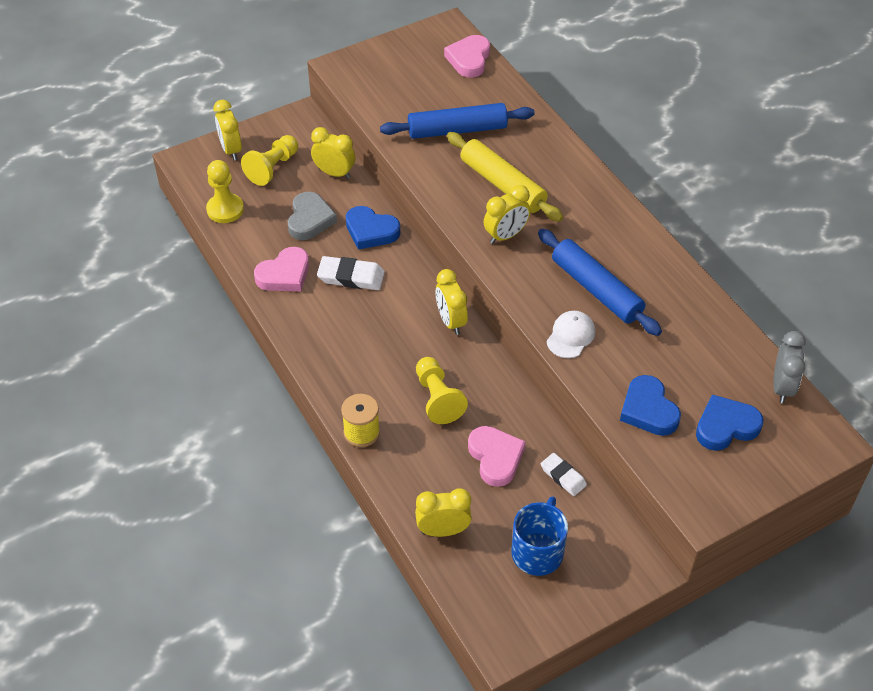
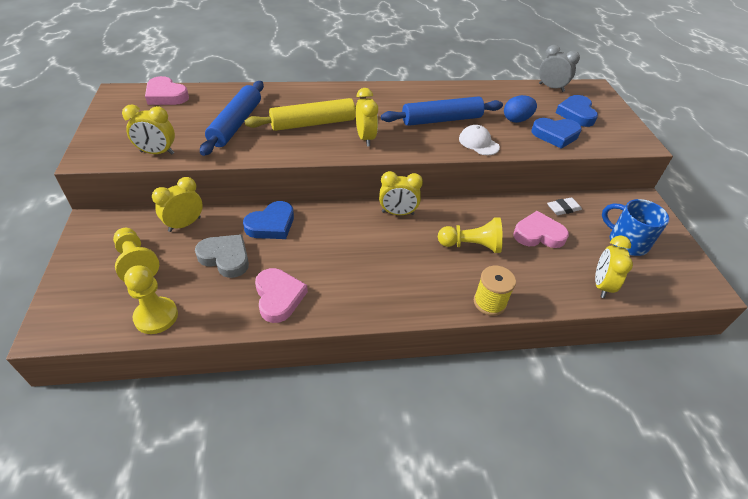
camera: 70 degrees left, 5 degrees down
yellow clock [213,100,242,160] -> yellow clock moved to [122,105,175,154]
white eraser [317,256,385,290] -> none
none -> blue egg [504,95,537,123]

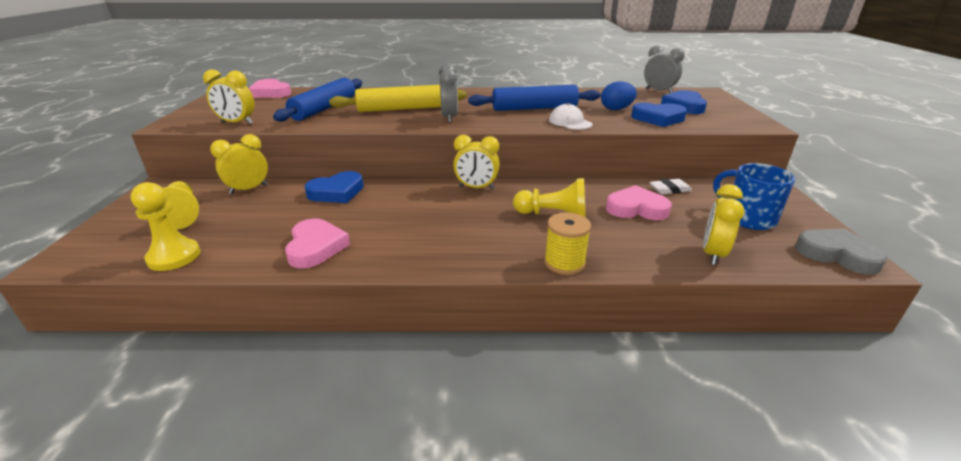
camera: 10 degrees right, 15 degrees down
grey heart [195,234,249,278] -> grey heart moved to [795,228,888,275]
yellow clock [356,88,378,147] -> grey clock [439,63,458,123]

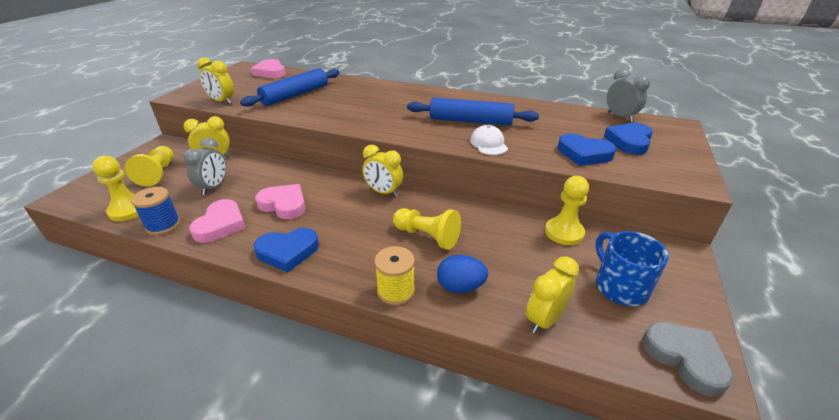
camera: 20 degrees right, 5 degrees up
blue heart [305,171,364,203] -> blue heart moved to [253,228,319,272]
yellow rolling pin [329,85,467,112] -> none
grey clock [439,63,458,123] -> grey clock moved to [183,138,226,195]
blue egg [601,81,637,110] -> blue egg moved to [437,255,488,293]
pink heart [606,185,672,220] -> pink heart moved to [255,184,305,219]
white eraser [649,179,692,195] -> yellow pawn [545,176,589,245]
none -> blue spool [131,187,180,235]

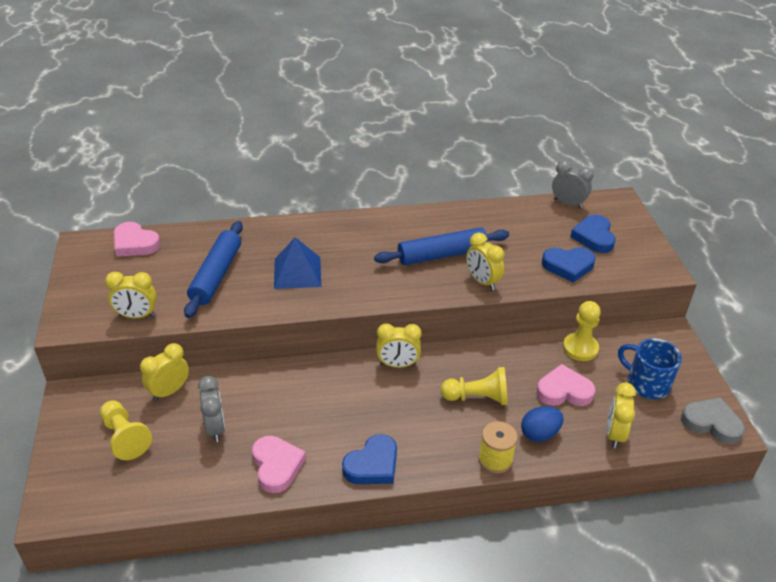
camera: 30 degrees left, 5 degrees up
yellow pawn [92,156,139,221] -> none
blue spool [131,187,180,235] -> none
pink heart [255,184,305,219] -> pink heart moved to [536,364,595,406]
white cap [470,125,508,155] -> yellow clock [466,233,504,290]
none -> blue pyramid [274,237,321,289]

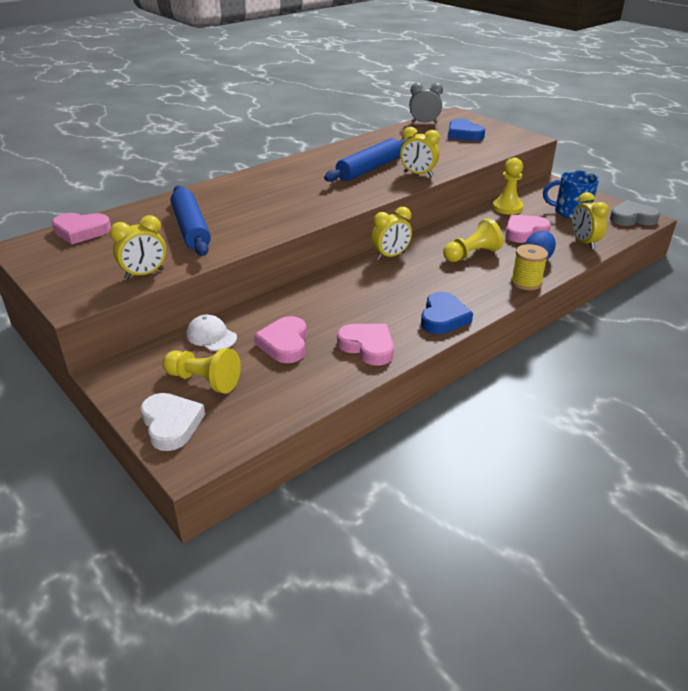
camera: 30 degrees left, 5 degrees down
yellow clock [140,343,189,401] -> white cap [186,314,237,351]
grey clock [198,376,225,442] -> pink heart [254,316,307,363]
blue pyramid [274,237,321,289] -> none
blue heart [542,247,595,283] -> none
none -> white heart [141,393,205,451]

